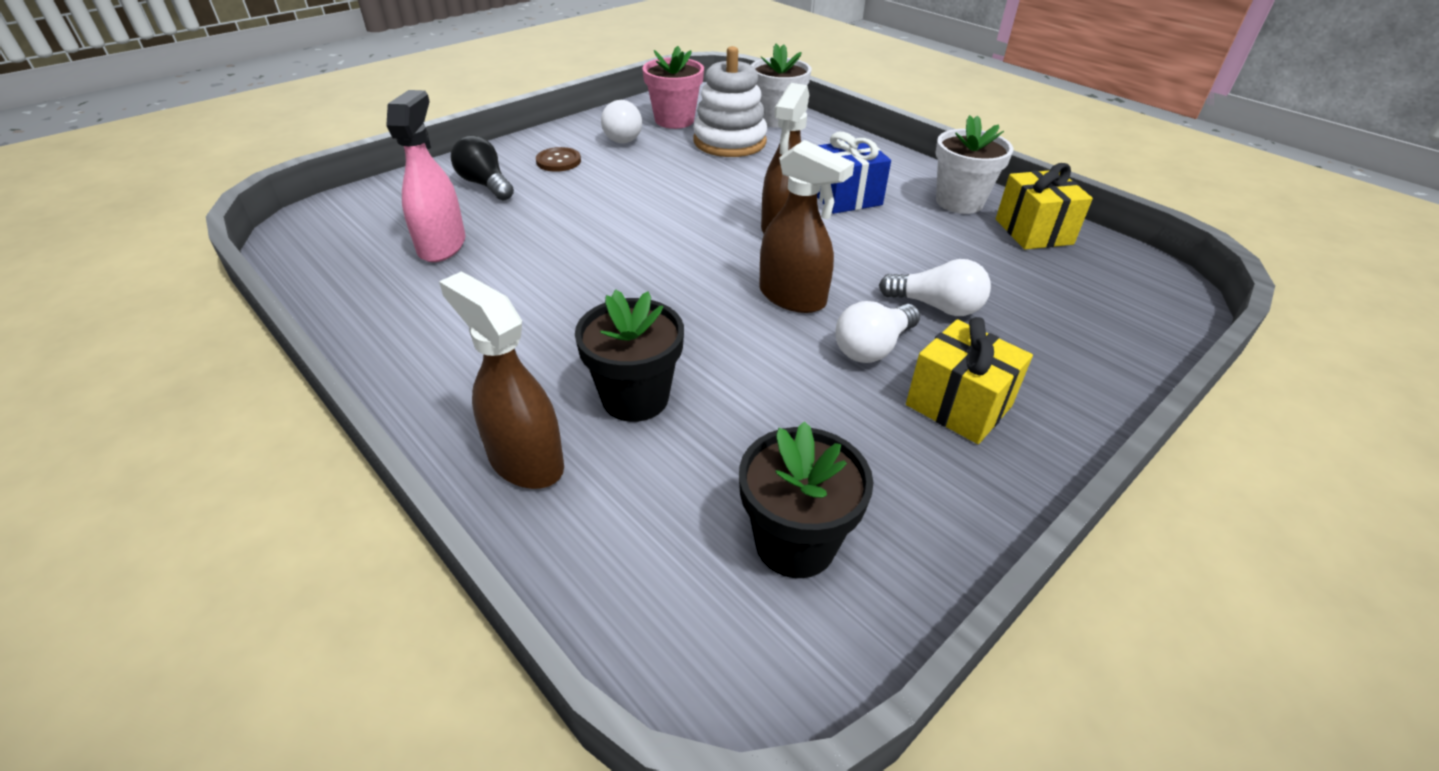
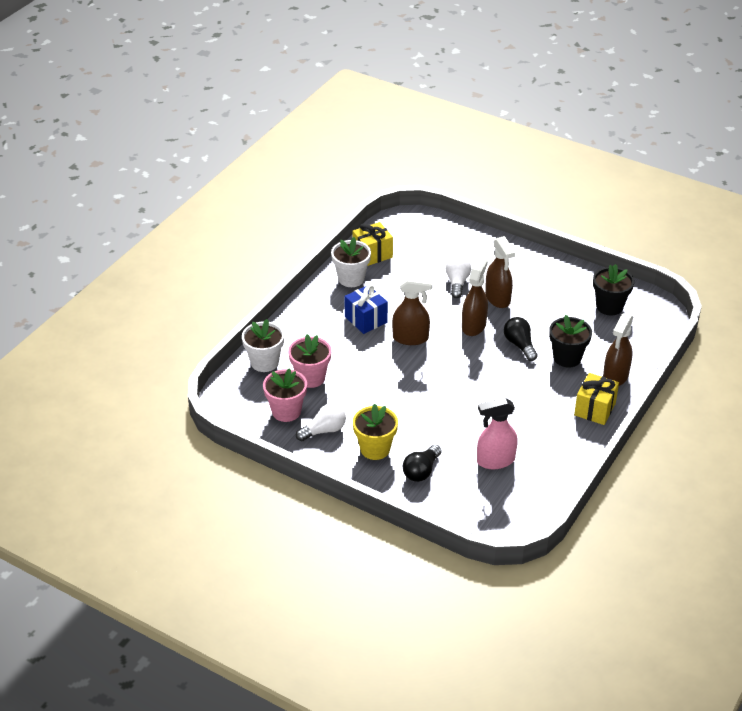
camera: 105 degrees left, 0 degrees up
brown button [536,147,581,172] -> yellow flower pot [353,404,398,460]
white stacking toy [693,46,767,157] -> pink flower pot [288,334,332,388]
white light bulb [835,301,920,363] -> brown spray bottle [485,236,515,308]
yellow gift [906,317,1033,444] -> yellow gift moved to [574,373,619,425]
none -> black light bulb [504,317,538,361]

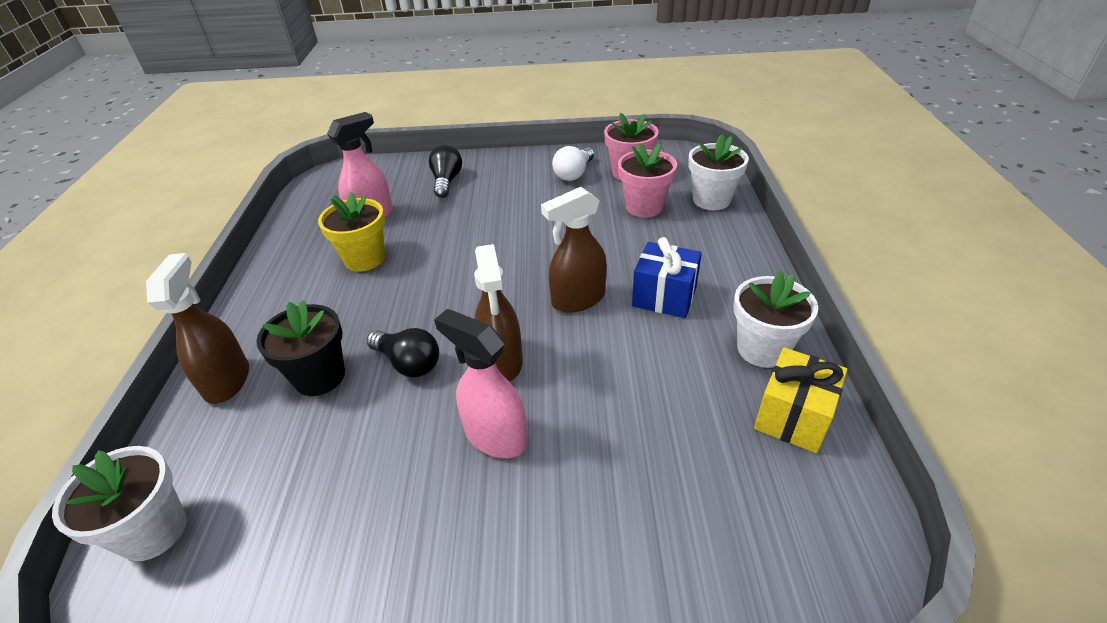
camera: 150 degrees right, 0 degrees up
yellow flower pot [353,404,398,460] -> yellow flower pot moved to [318,192,385,272]
white light bulb [446,256,471,298] -> none
brown spray bottle [485,236,515,308] -> pink spray bottle [434,309,528,458]
yellow gift [574,373,619,425] -> none
black flower pot [593,264,634,316] -> none
none -> white flower pot [52,446,187,561]

